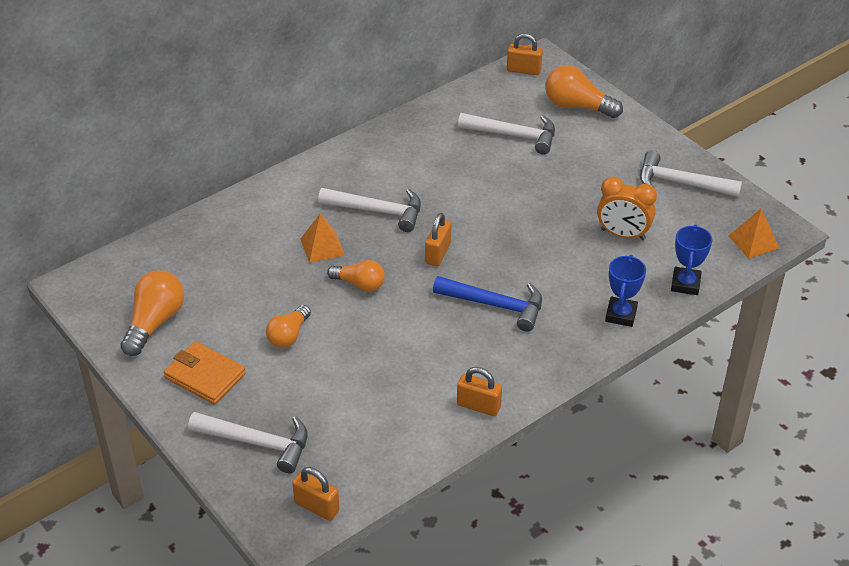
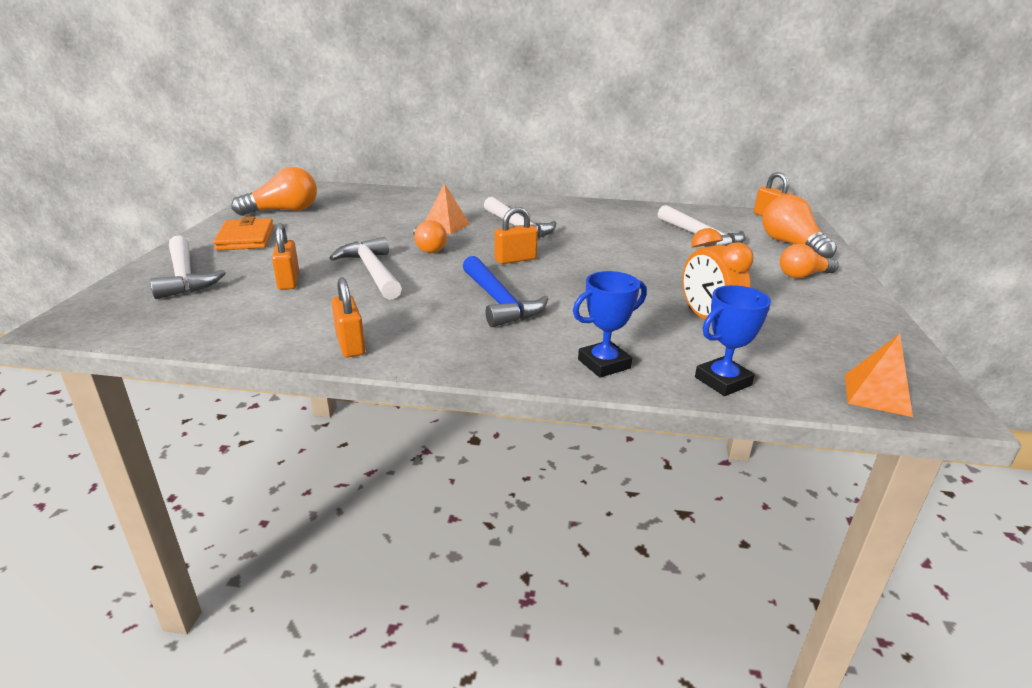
camera: 45 degrees right, 15 degrees down
orange light bulb [266,305,311,348] -> orange light bulb moved to [780,244,839,278]
orange padlock [292,467,340,521] -> orange padlock moved to [272,223,299,290]
white hammer [640,151,742,197] -> white hammer moved to [330,237,402,300]

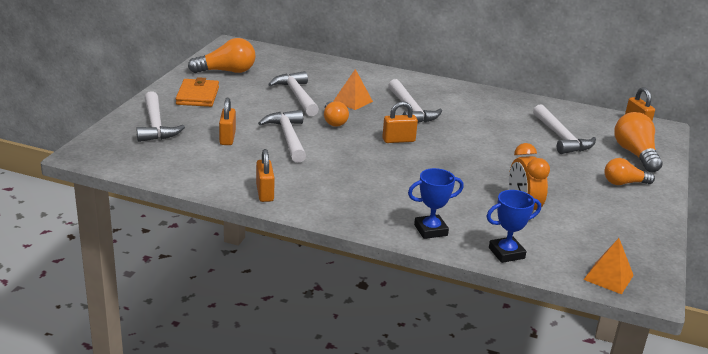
camera: 10 degrees right, 0 degrees up
blue hammer [463,256,548,327] -> none
none -> white hammer [268,71,319,116]

